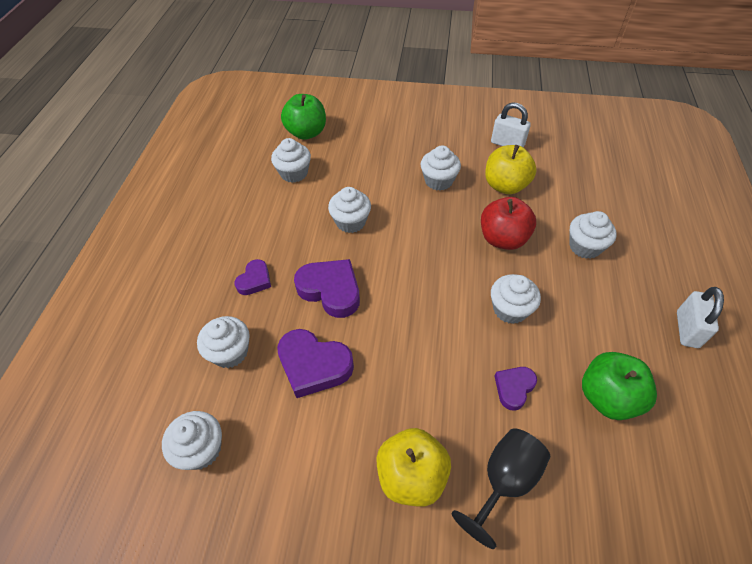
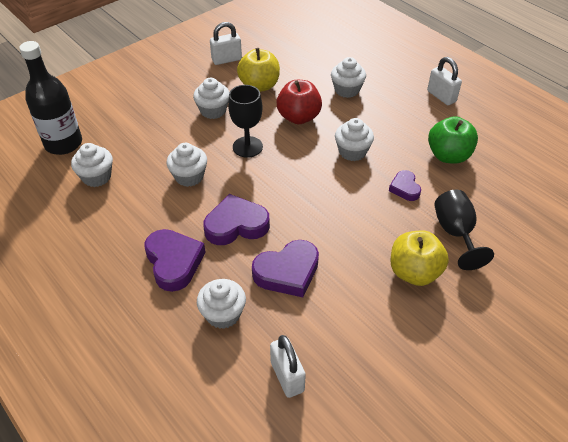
camera: 50 degrees left, 5 degrees down
white cupcake [162,411,222,470] -> white padlock [270,335,306,398]
purple heart [235,259,271,295] -> purple heart [144,229,205,292], size x1.73
green apple [281,94,326,140] -> black bottle [19,41,82,155]
none -> black goblet [228,85,263,158]

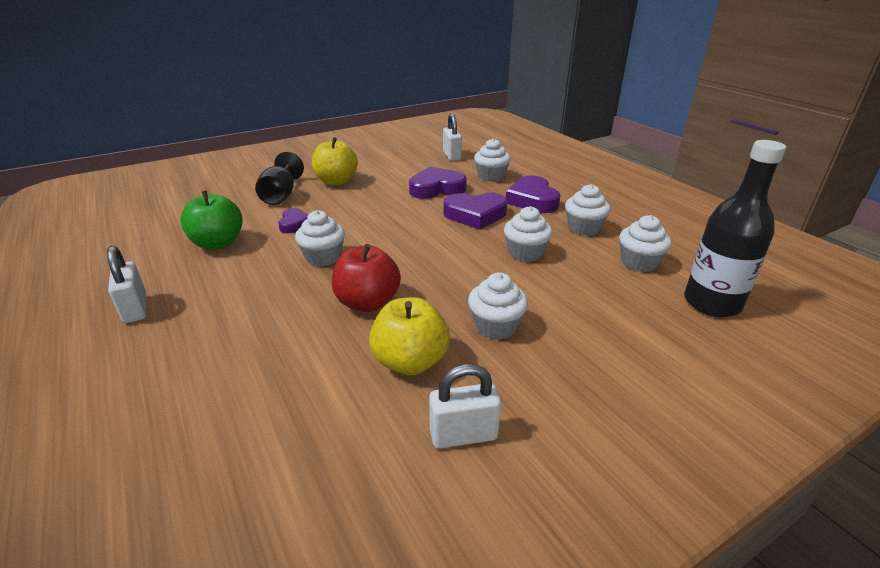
camera: 170 degrees left, 15 degrees down
black goblet [228,85,263,158] -> none
white cupcake [331,57,366,98] -> white cupcake moved to [565,184,611,236]

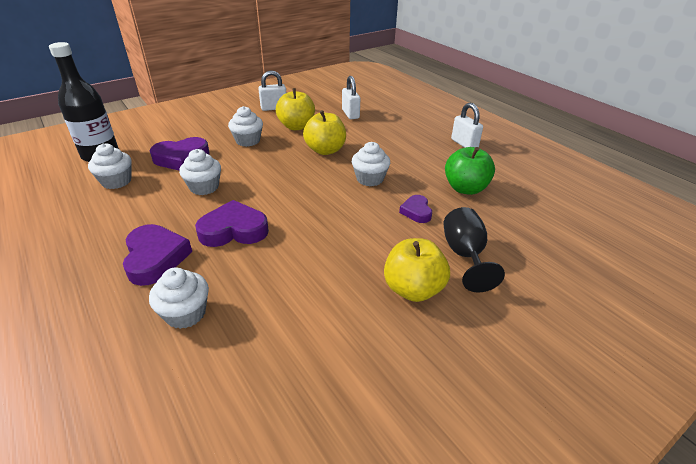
camera: 175 degrees right, 5 degrees up
red apple [332,244,401,312] -> yellow apple [303,110,346,155]
purple heart [409,167,467,199] -> purple heart moved to [150,137,210,170]
white padlock [443,113,462,161] -> white padlock moved to [342,76,360,119]
white cupcake [565,184,611,236] -> none

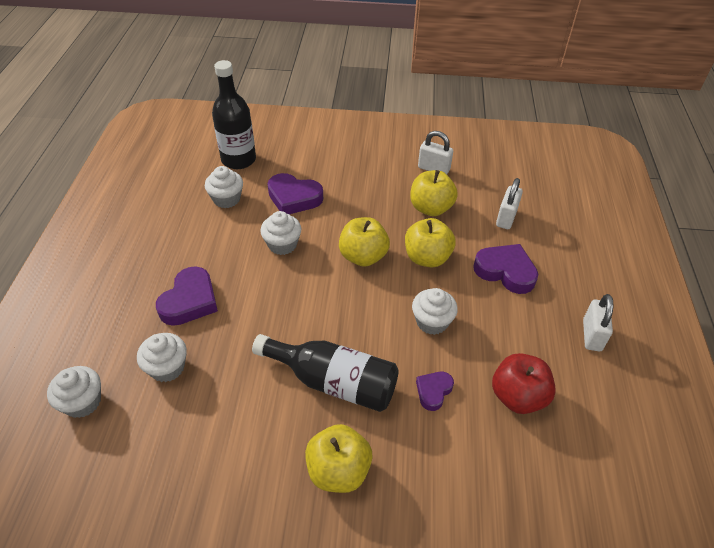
camera: 40 degrees right, 10 degrees up
purple heart [195,200,269,247] -> purple heart moved to [473,244,538,294]
white cupcake [228,106,263,147] -> white cupcake moved to [47,366,101,418]
black goblet [443,207,505,292] -> none
green apple [445,147,495,195] -> red apple [492,353,556,414]
none -> black bottle [252,334,399,412]
none -> yellow apple [339,217,390,267]

